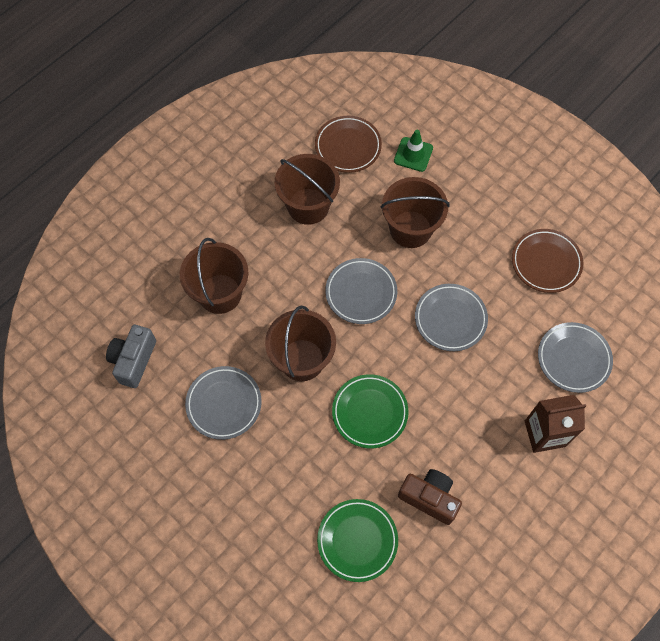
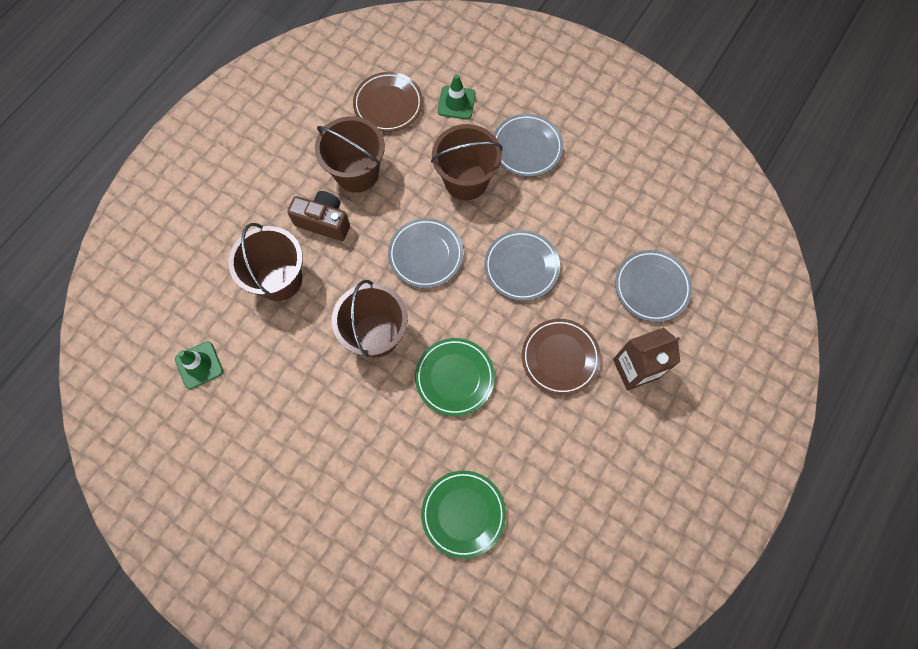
camera: 10 degrees left, 5 degrees up
grey camera [106,325,156,388] -> green traffic cone [175,341,223,389]
grey plate [185,366,262,440] -> grey plate moved to [494,114,563,177]
brown camera [398,469,462,525] -> brown camera moved to [287,191,350,241]
brown plate [512,229,583,293] -> brown plate moved to [522,319,601,395]

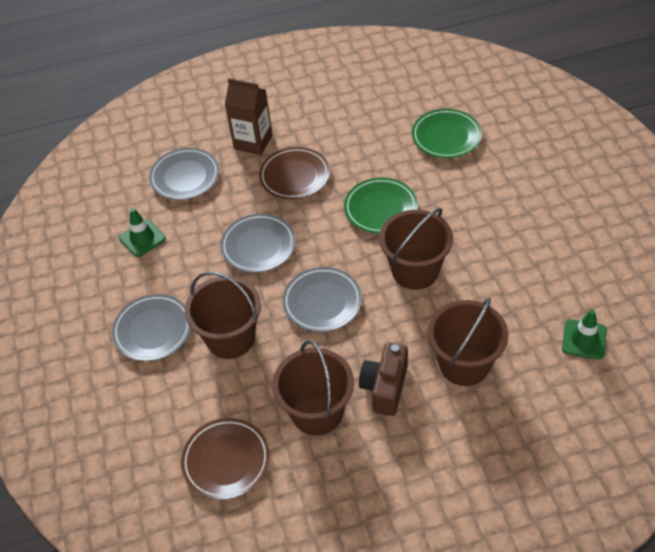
camera: 135 degrees left, 20 degrees down
brown camera [287,191,350,241] -> brown camera turned 45 degrees clockwise [359,342,408,416]
green traffic cone [438,74,476,119] -> green traffic cone moved to [119,208,166,257]

